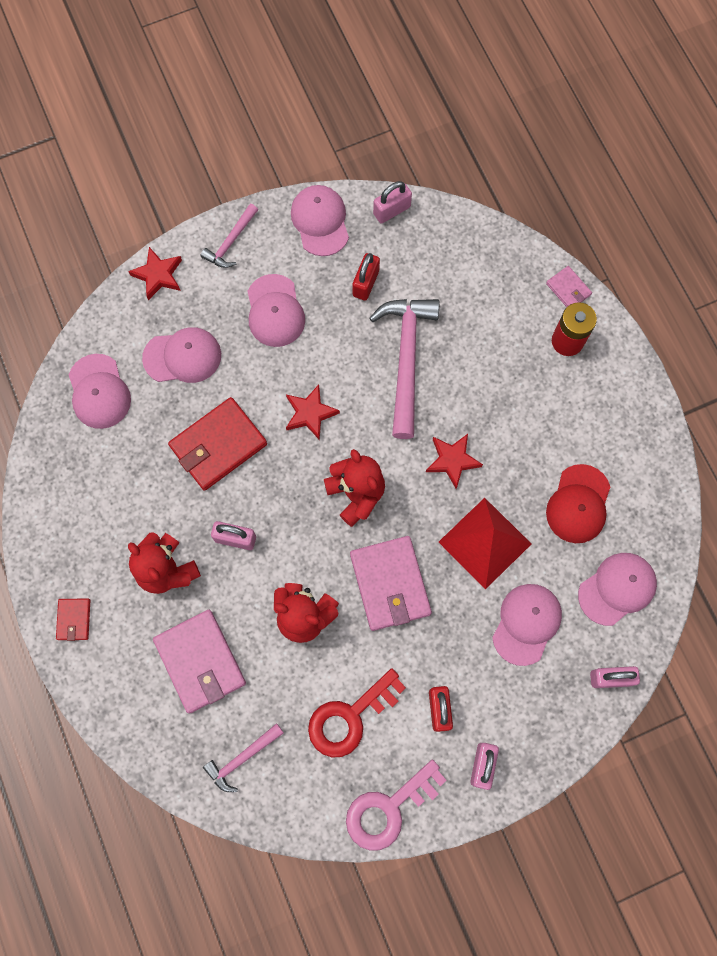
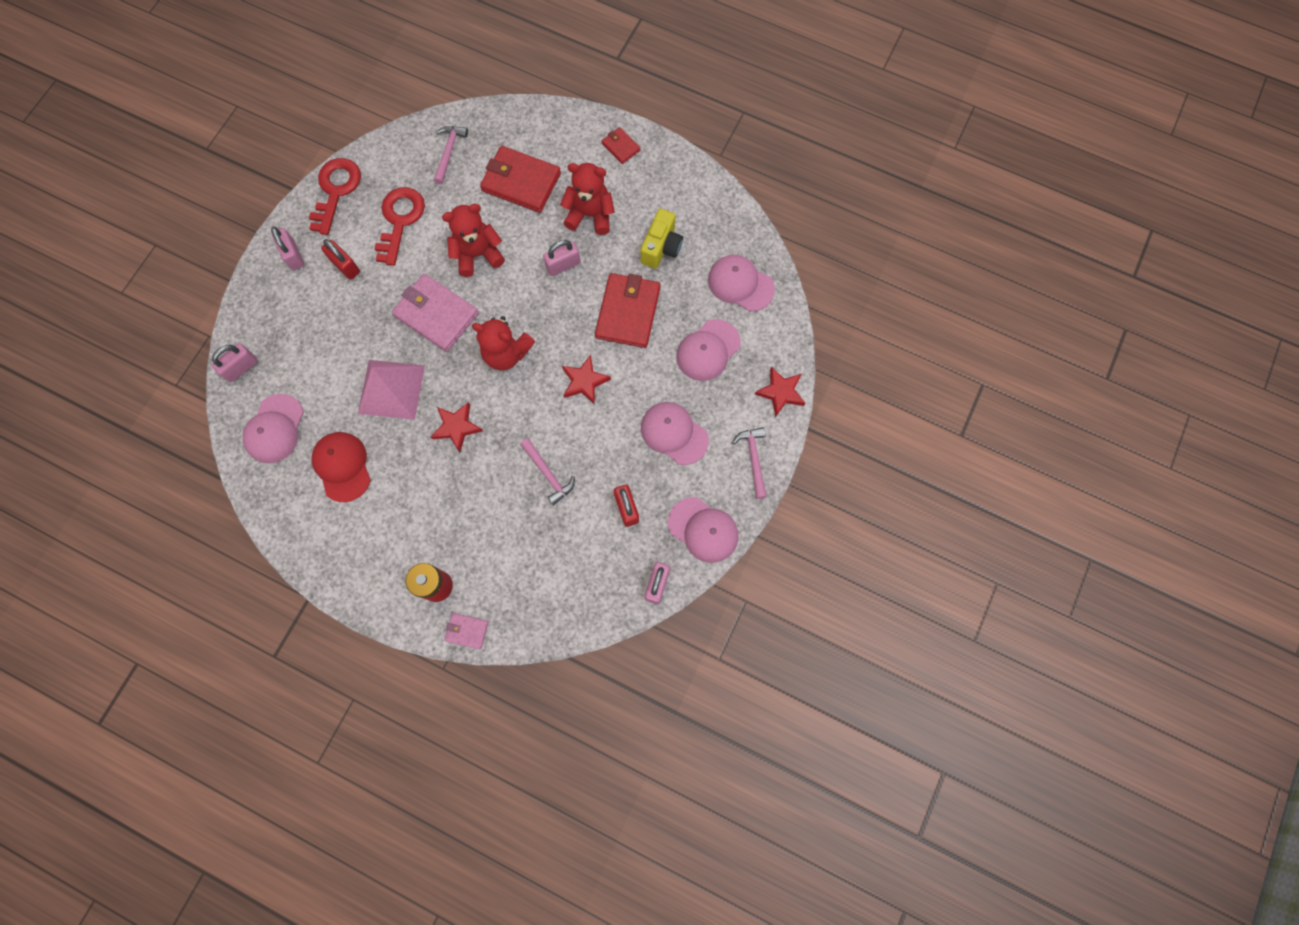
camera: 140 degrees right, 0 degrees up
pink wallet [153,610,246,713] -> red wallet [480,146,561,213]
pink key [346,760,447,851] -> red key [309,158,361,235]
pink hammer [370,299,440,439] -> pink hammer [520,438,575,505], size x0.53
red pyramid [439,498,531,589] -> pink pyramid [358,360,425,420]
pink cap [492,584,562,666] -> none
none -> yellow camera [640,209,683,269]

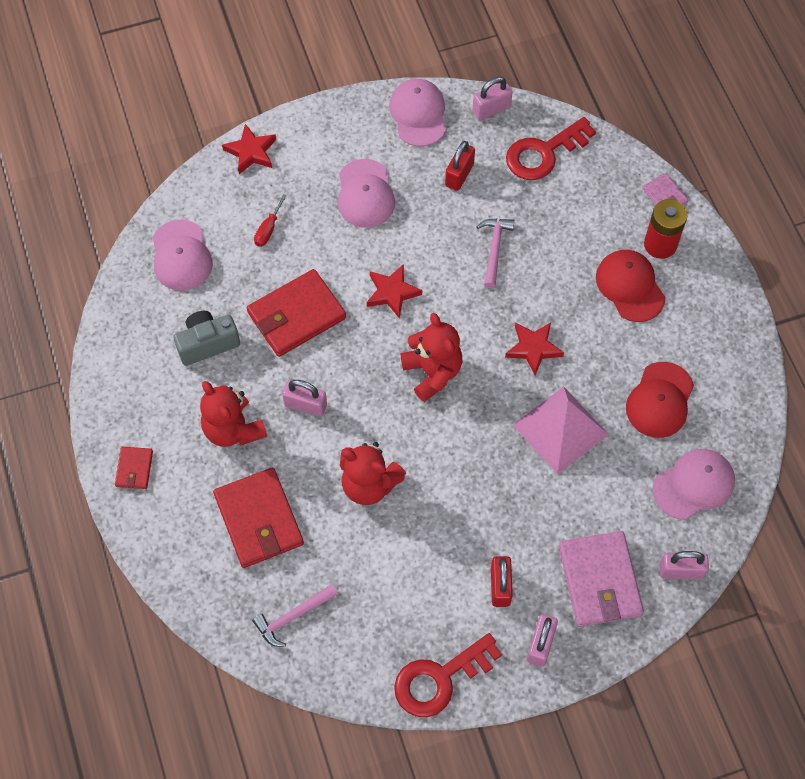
camera: 135 degrees left, 10 degrees down
red key [375,187,425,266] -> red key moved to [506,117,596,180]
pink wallet [392,274,479,352] -> pink wallet moved to [559,531,644,627]
yellow camera [640,209,683,269] -> grey camera [173,311,240,366]
pink cap [676,319,741,381] -> red screwdriver [254,194,287,247]
pink hammer [732,427,767,499] -> none
none -> red cap [596,250,666,322]

